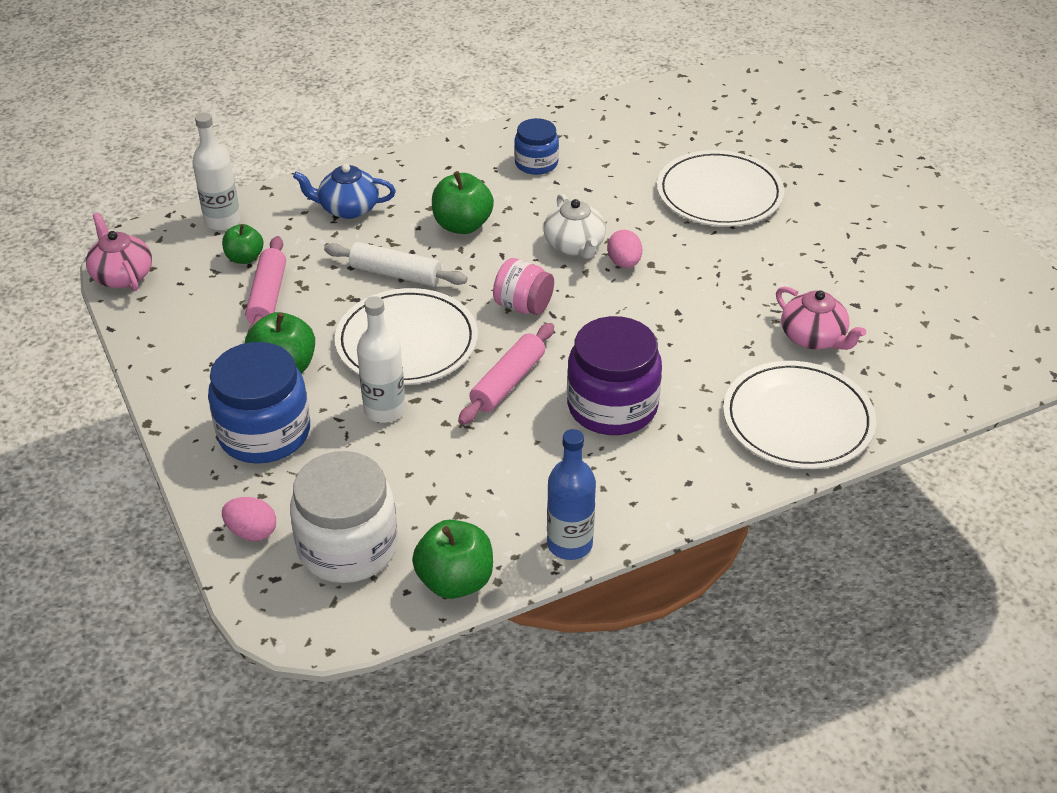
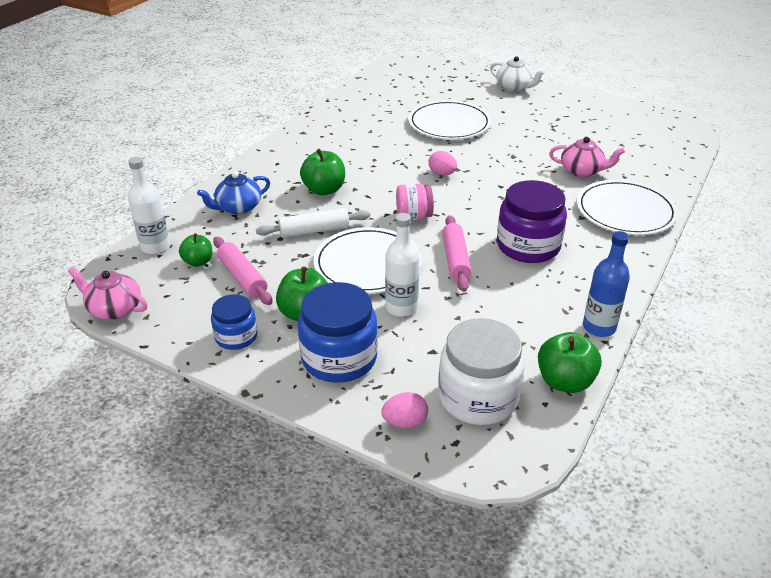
camera: 35 degrees left, 5 degrees down
blue jar [514,118,559,175] -> blue jar moved to [211,294,258,350]
white teapot [544,193,606,259] -> white teapot moved to [490,56,545,92]

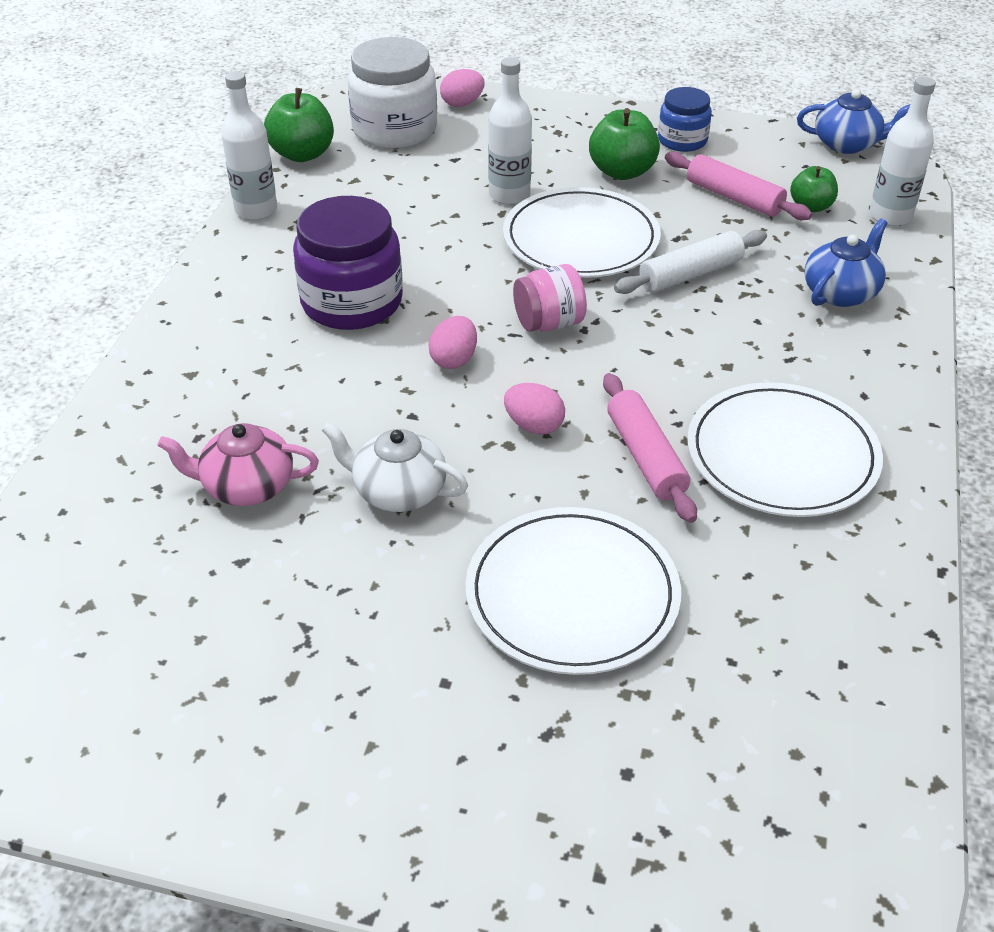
camera: 165 degrees right, 5 degrees up
pink teapot [68,267,147,320] -> blue teapot [797,89,910,154]
blue jar [298,282,378,383] -> none
green apple [300,149,345,195] -> none
pink rolling pin [442,215,472,292] -> pink rolling pin moved to [603,373,697,523]
white teapot [490,56,545,92] -> white teapot moved to [321,422,468,512]
white plate [577,180,678,235] -> white plate moved to [687,382,883,517]
blue bottle [583,231,630,337] -> white bottle [221,71,277,220]
none -> pink egg [428,316,477,369]

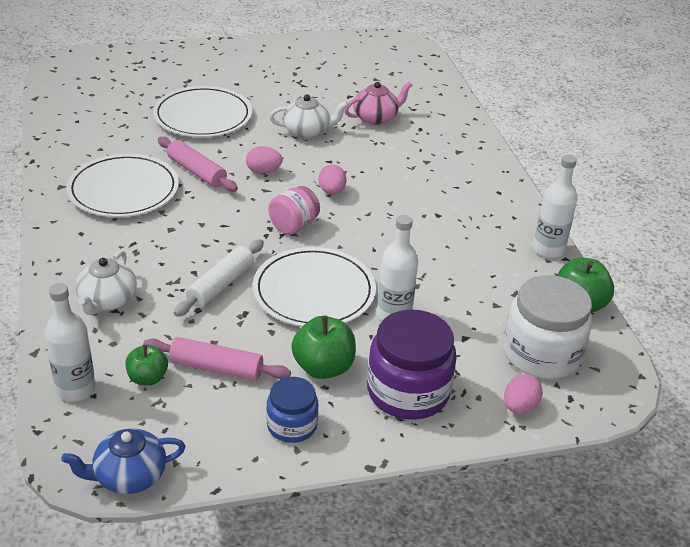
camera: 150 degrees right, 5 degrees down
purple jar [293,196,403,330] -> purple jar moved to [367,310,457,420]
blue teapot [805,219,888,307] -> white teapot [75,251,137,315]

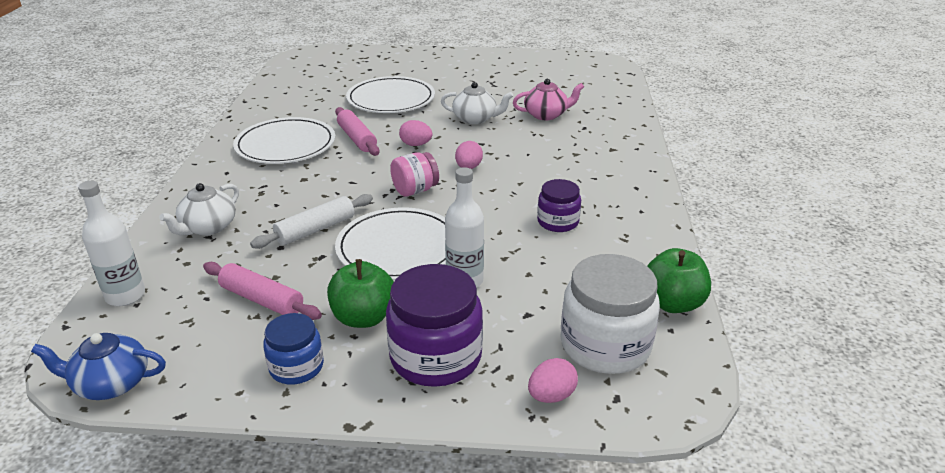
camera: 20 degrees right, 5 degrees down
green apple [125,345,168,385] -> none
white bottle [533,155,578,258] -> none
none -> purple jar [537,179,581,232]

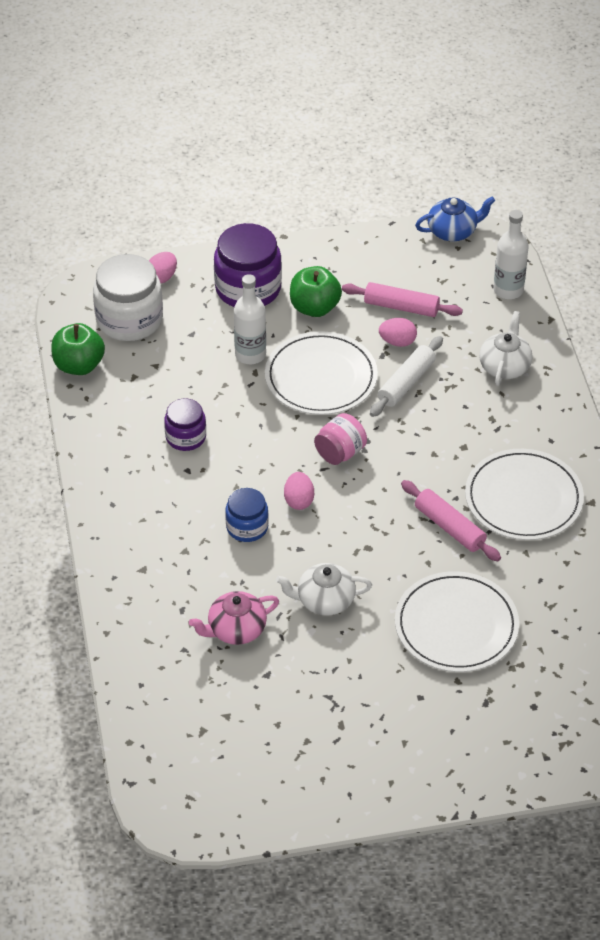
camera: 165 degrees right, 15 degrees up
blue jar [263,313,324,384] -> blue jar moved to [225,488,269,542]
pink egg [399,120,433,146] -> pink egg moved to [379,318,417,347]

